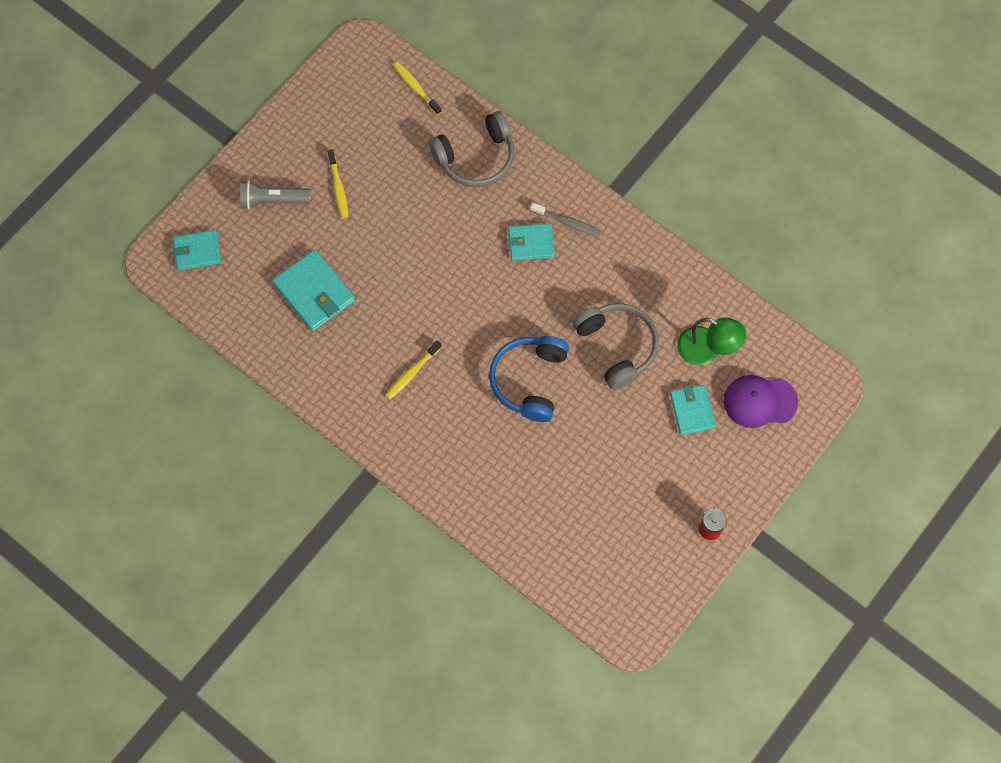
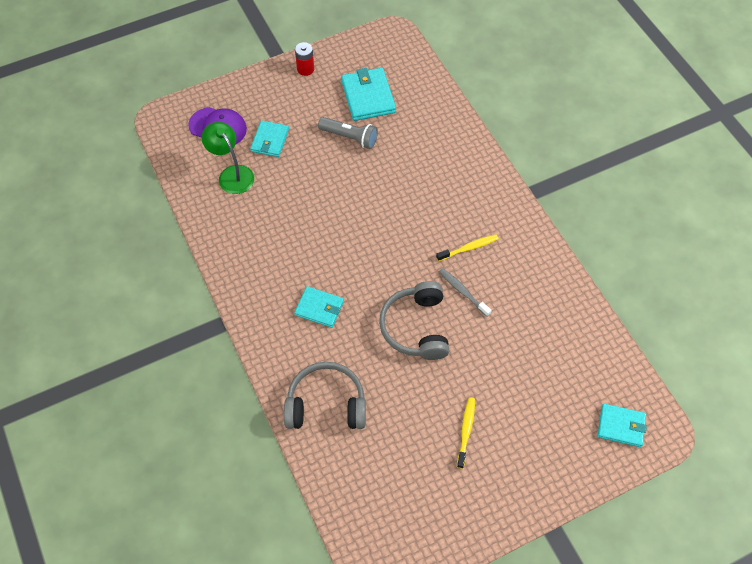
camera: 155 degrees left, 10 degrees down
grey flashlight [240,180,311,210] -> grey flashlight moved to [318,117,378,149]
turquoise wallet [272,250,355,331] -> turquoise wallet moved to [341,68,396,121]
yellow toothbrush [393,61,442,115] -> none
blue headphones [489,336,569,422] -> none
grey toothbrush [530,203,601,237] -> grey toothbrush moved to [439,268,492,316]
grey headphones [572,303,659,390] -> grey headphones moved to [379,281,449,360]

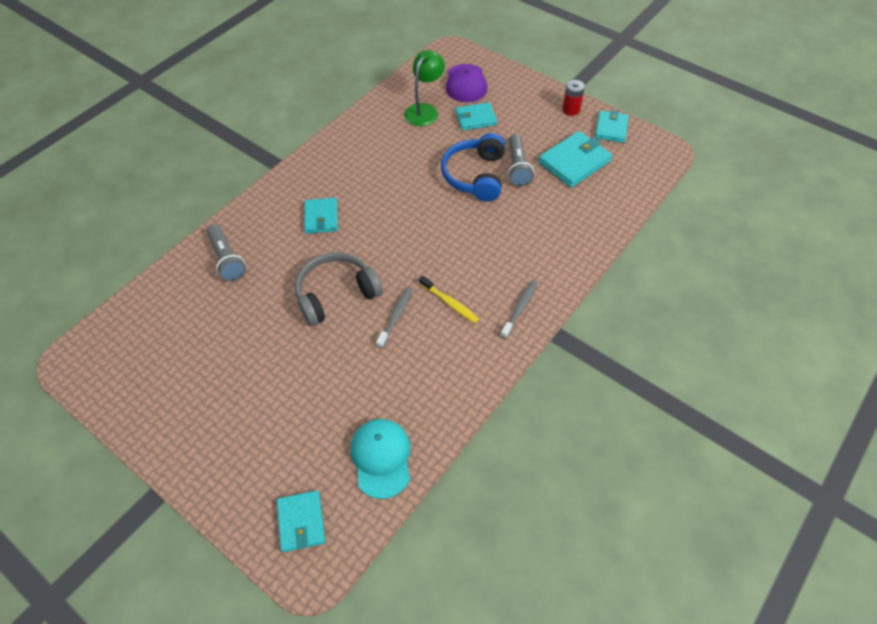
camera: 65 degrees right, 5 degrees down
grey headphones [284,362,366,429] -> grey flashlight [207,224,246,281]
yellow toothbrush [457,397,475,469] -> none
none -> turquoise cap [351,419,410,499]
none -> blue headphones [441,133,505,202]
none -> grey toothbrush [500,281,537,339]
none -> turquoise wallet [595,110,629,143]

